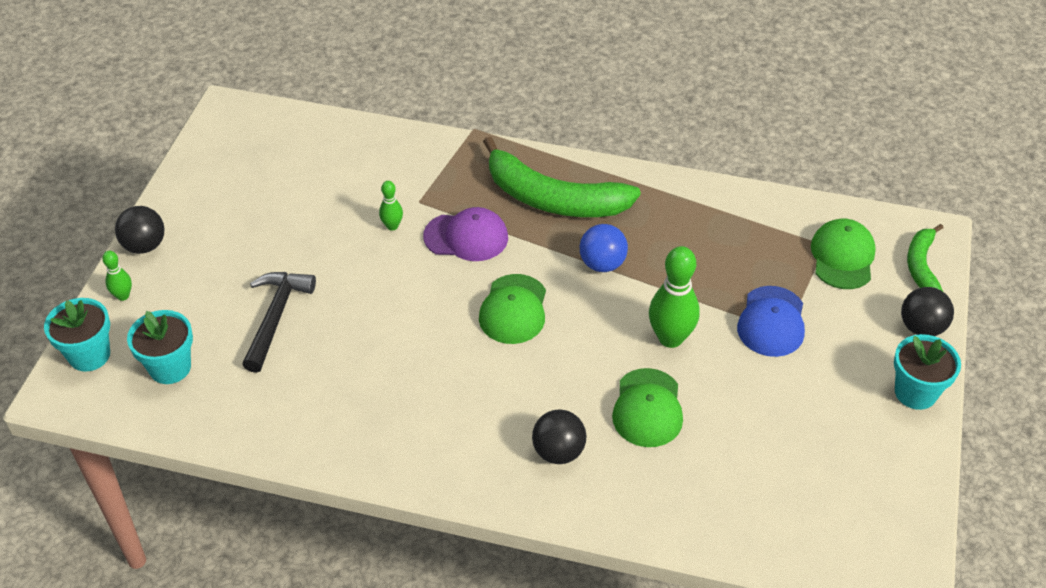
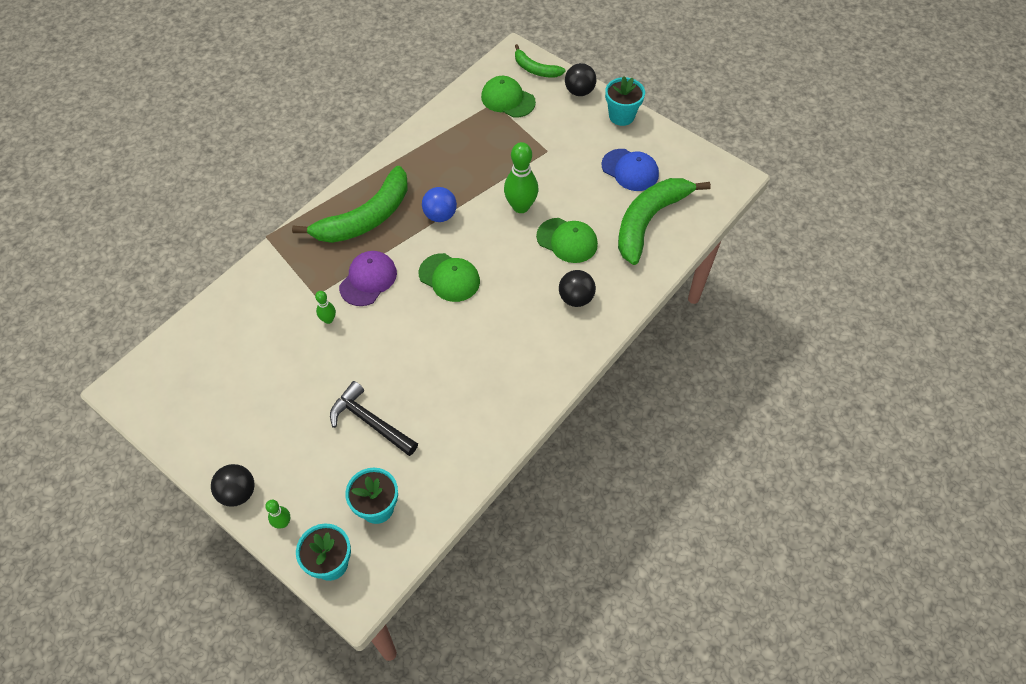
camera: 65 degrees left, 10 degrees up
blue cap [737,286,805,357] -> blue cap moved to [601,149,659,191]
none -> green banana [618,178,711,265]

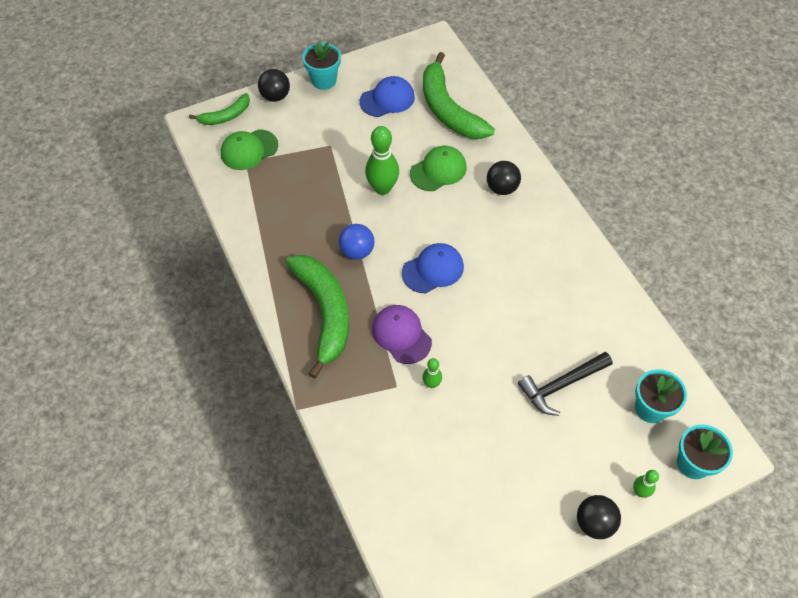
camera: 65 degrees left, 0 degrees up
green cap [419,253,480,302] -> blue cap [402,243,464,293]

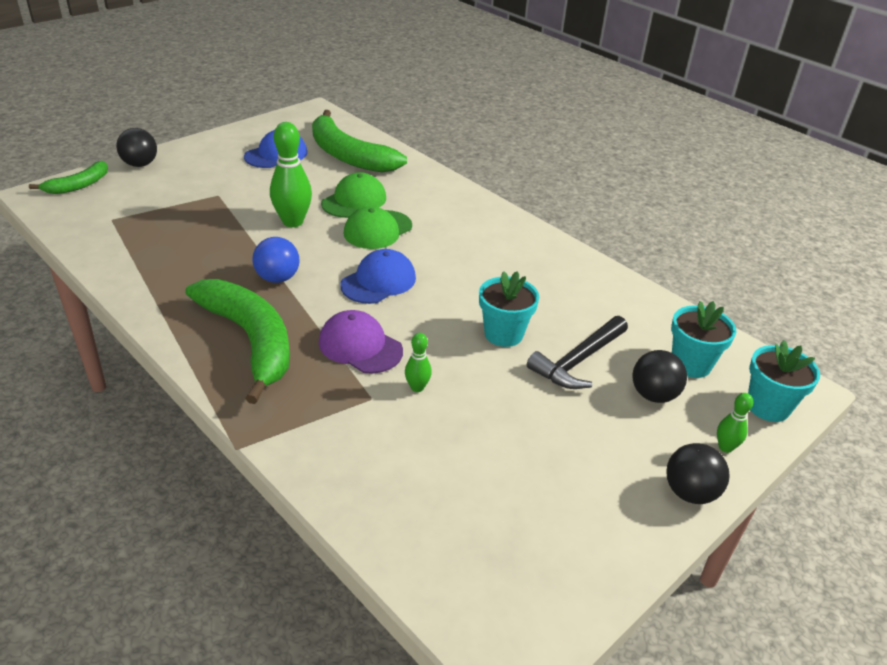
camera: 20 degrees left, 20 degrees down
green cap [221,129,278,170] -> green cap moved to [344,206,412,249]
turquoise flower pot [302,41,341,90] -> turquoise flower pot moved to [479,271,539,347]
black ball [487,161,521,195] -> black ball moved to [632,350,687,403]

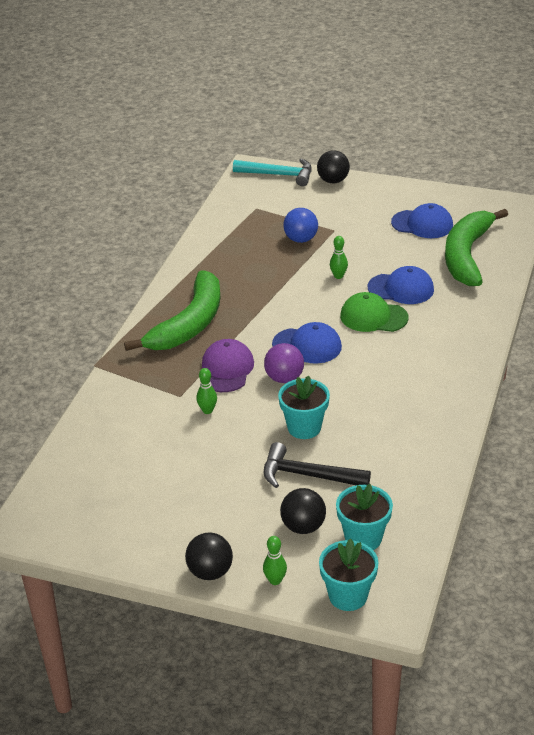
camera: 65 degrees right, 0 degrees up
green banana [29,161,108,194] -> turquoise hammer [233,158,312,186]
blue ball [252,237,299,283] -> blue ball moved to [283,208,318,243]
green bowling pin [270,122,312,227] -> green bowling pin [330,236,348,279], size x0.51
green cap [321,172,386,218] -> blue cap [368,266,434,304]
none -> purple ball [264,343,304,383]

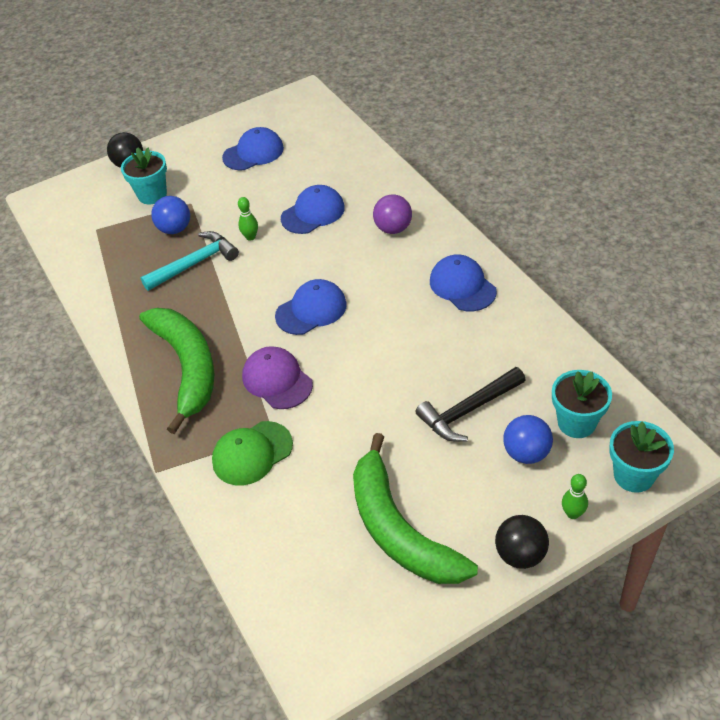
camera: 45 degrees left, 10 degrees up
green bowling pin [196,368,217,414] -> none
turquoise hammer [233,158,312,186] -> turquoise hammer moved to [140,231,239,291]
purple ball [264,343,304,383] -> purple ball moved to [373,195,412,234]
turquoise flower pot [278,376,330,439] -> turquoise flower pot moved to [121,147,167,204]
black ball [280,488,326,534] -> blue ball [503,415,553,464]
green cap [340,292,408,332] -> green cap moved to [212,421,293,486]
green banana [445,209,508,286] -> green banana moved to [353,433,478,584]
none -> blue cap [430,254,497,311]

